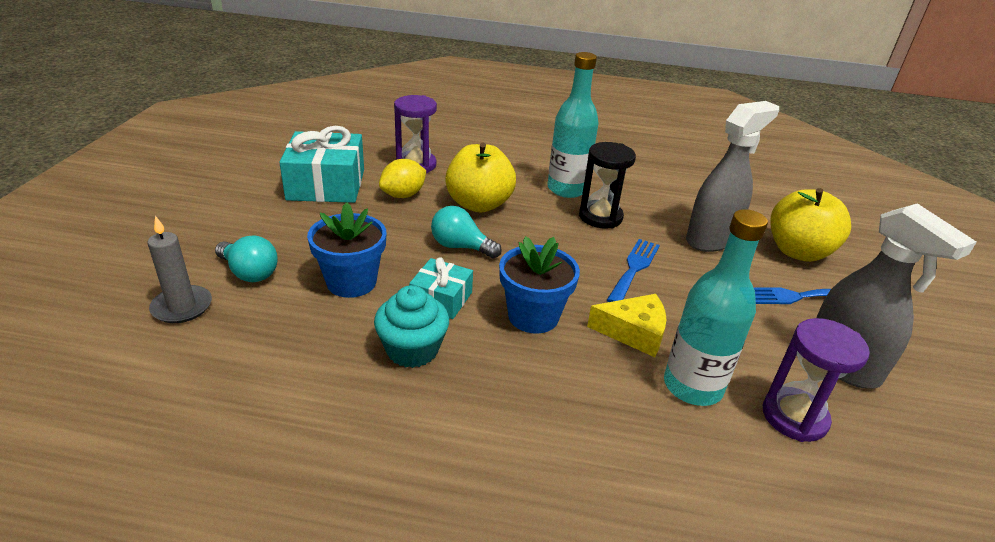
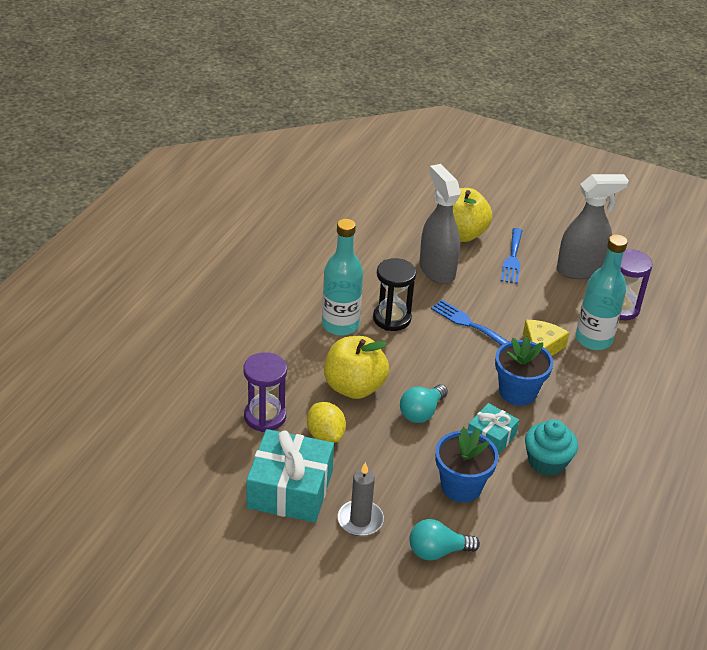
camera: 75 degrees left, 5 degrees up
grey candle [147,216,212,323] -> grey candle moved to [338,462,384,536]
turquoise light bulb [215,235,278,282] -> turquoise light bulb turned 150 degrees counterclockwise [409,519,480,561]

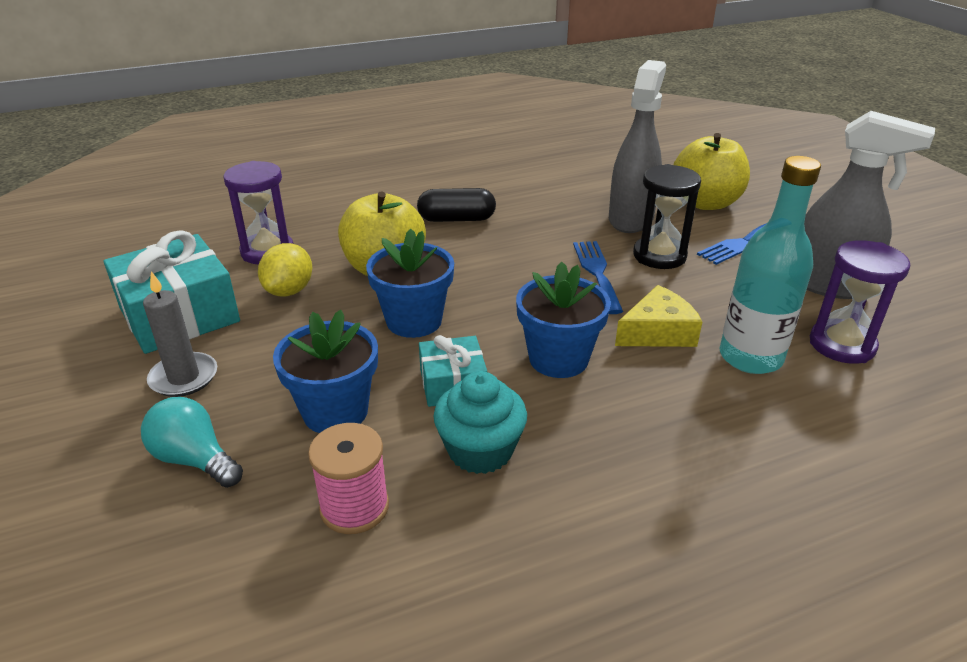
camera: 45 degrees right, 5 degrees down
turquoise bottle [322,219,363,336] -> black capsule [417,188,496,222]
black hourglass [373,258,416,331] -> black hourglass moved to [633,164,701,269]
turquoise light bulb [400,384,448,423] -> blue flower pot [366,229,454,338]
none -> pink spool [308,423,389,534]

